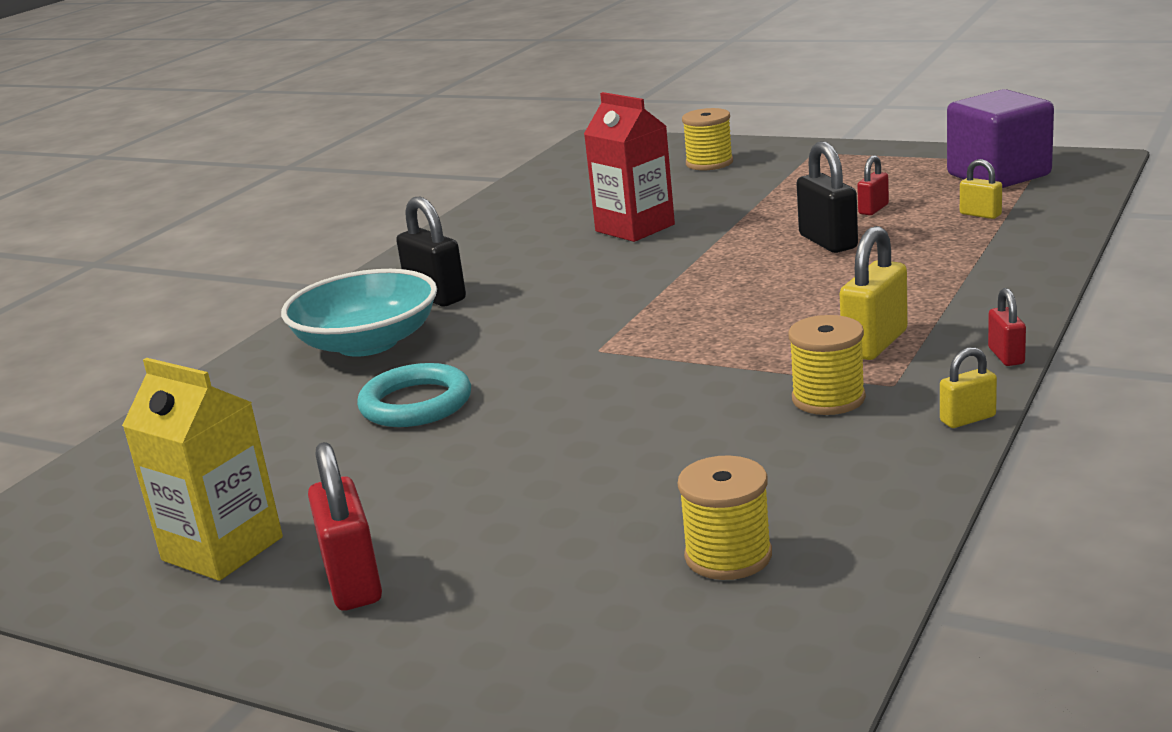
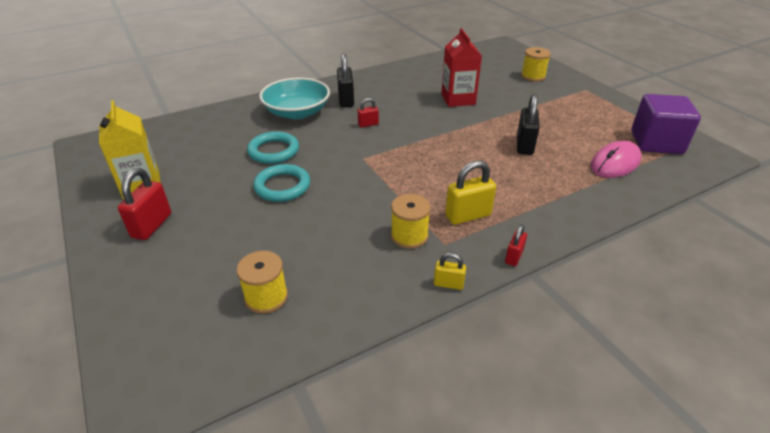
camera: 30 degrees right, 15 degrees up
red padlock [857,155,889,215] -> red padlock moved to [358,98,379,128]
yellow padlock [960,159,1002,219] -> pink mouse [591,141,642,178]
none -> turquoise ring [253,164,310,202]

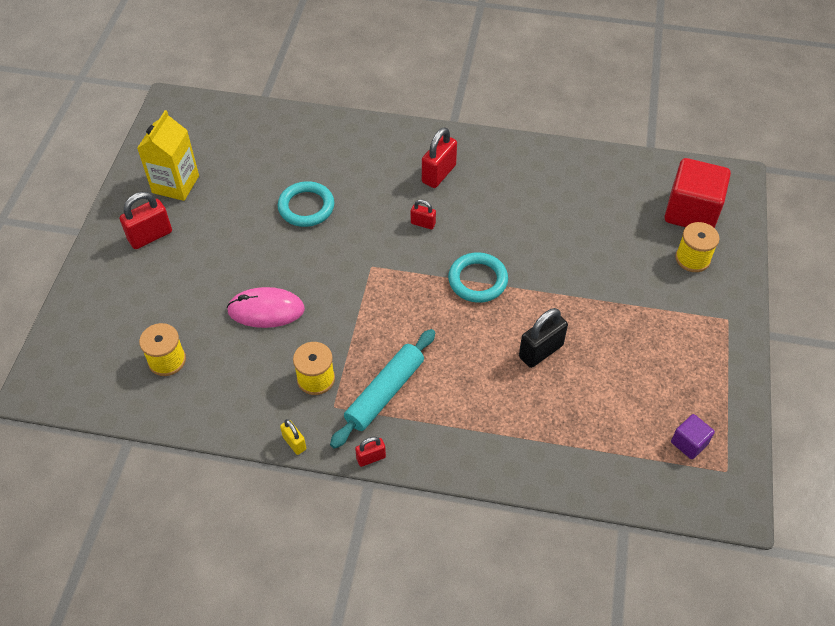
camera: 40 degrees right, 15 degrees up
turquoise ring [253,164,310,202] -> turquoise ring moved to [448,252,508,303]
turquoise bowl [259,78,330,119] -> none
black padlock [337,54,354,108] -> red padlock [422,127,457,188]
red carton [441,28,482,107] -> none
yellow padlock [445,161,496,225] -> turquoise rolling pin [330,329,435,449]
pink mouse [591,141,642,178] -> pink mouse moved to [227,287,305,328]
purple cube [631,94,701,154] -> purple cube [671,414,715,459], size x0.49
none -> red cube [665,158,731,228]

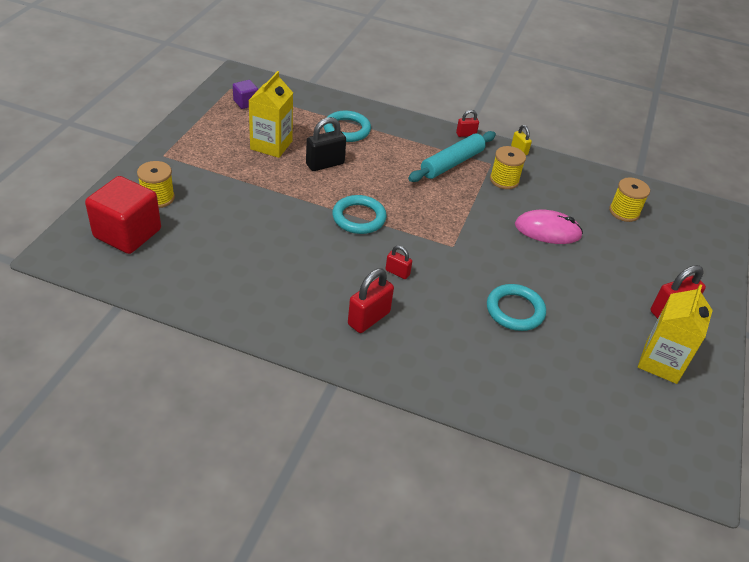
camera: 175 degrees left, 10 degrees down
none -> yellow carton [248,71,293,158]
none -> turquoise ring [324,111,371,142]

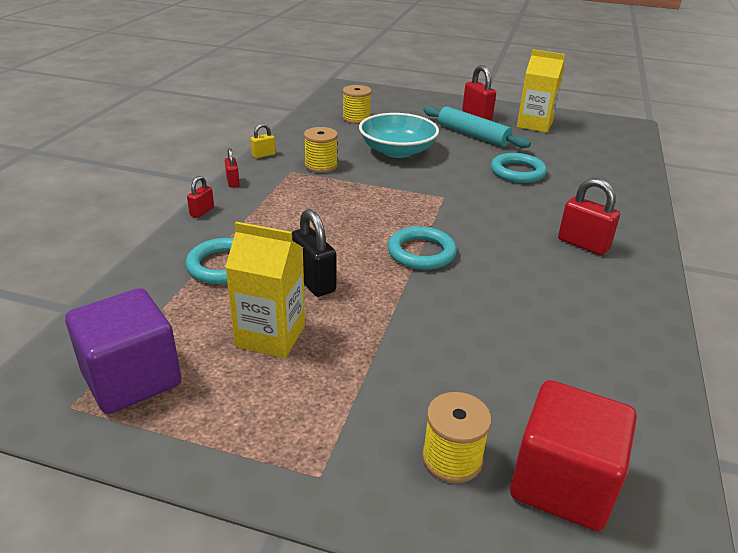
camera: 90 degrees left, 10 degrees down
purple cube [233,80,258,109] -> purple cube [65,288,181,414], size x2.04
red padlock [385,246,412,279] -> red padlock moved to [187,176,214,218]
turquoise rolling pin [408,131,496,182] -> turquoise rolling pin moved to [423,106,531,148]
pink mouse [515,209,583,244] -> turquoise bowl [359,113,439,158]

